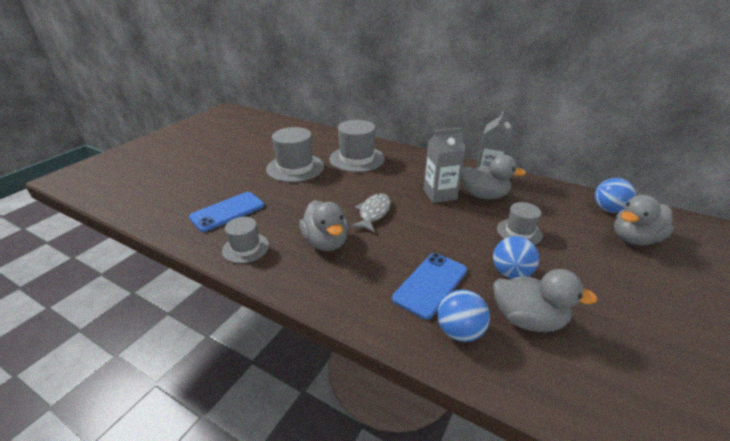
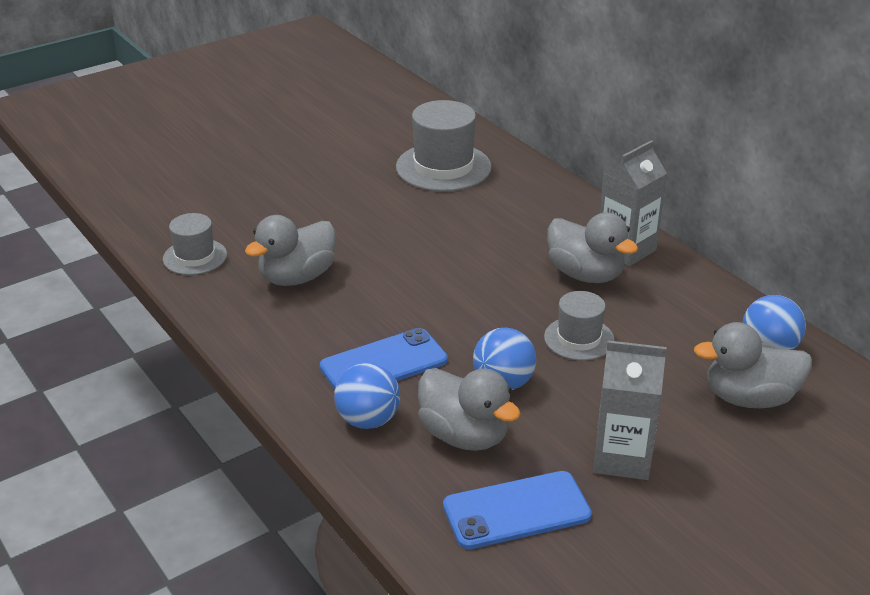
camera: 25 degrees right, 0 degrees up
blue phone [189,192,264,232] -> blue phone moved to [443,471,592,549]
grey hat [266,127,324,182] -> none
grey duck [299,200,348,251] -> grey duck turned 45 degrees clockwise [245,215,336,286]
grey fish [350,193,391,233] -> none
grey carton [423,128,465,203] -> grey carton moved to [593,340,667,480]

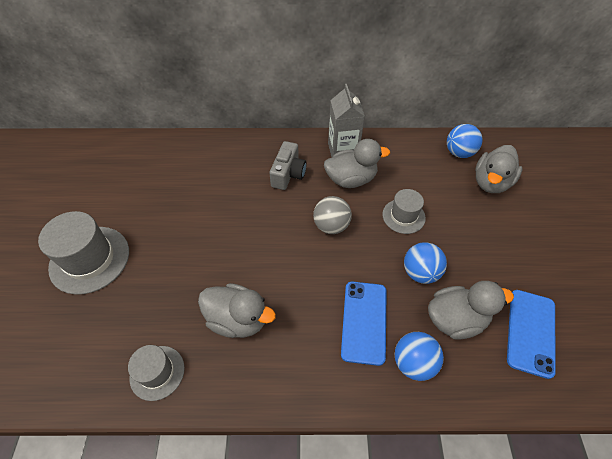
camera: 55 degrees left, 20 degrees up
grey duck [245,215,336,286] -> grey duck turned 60 degrees counterclockwise [198,283,276,338]
grey hat [396,100,492,192] -> grey hat moved to [38,211,129,295]
grey carton [593,340,667,480] -> none
none -> grey camera [269,141,307,190]
none -> grey ball [313,196,352,234]

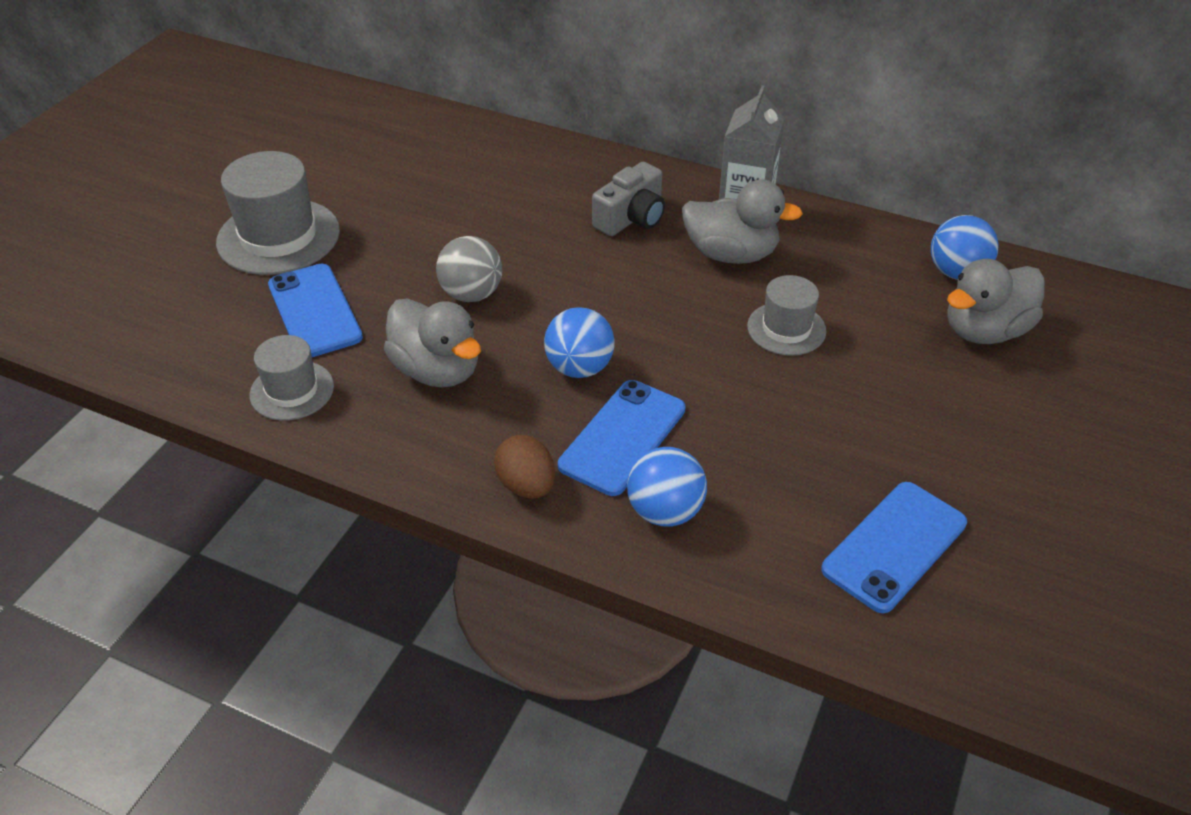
camera: 25 degrees right, 10 degrees down
grey ball [313,196,352,234] -> grey ball moved to [436,236,502,302]
blue ball [404,242,447,284] -> blue ball moved to [544,307,615,378]
grey duck [428,281,514,340] -> none
none -> blue phone [268,264,363,357]
none -> brown egg [494,435,555,499]

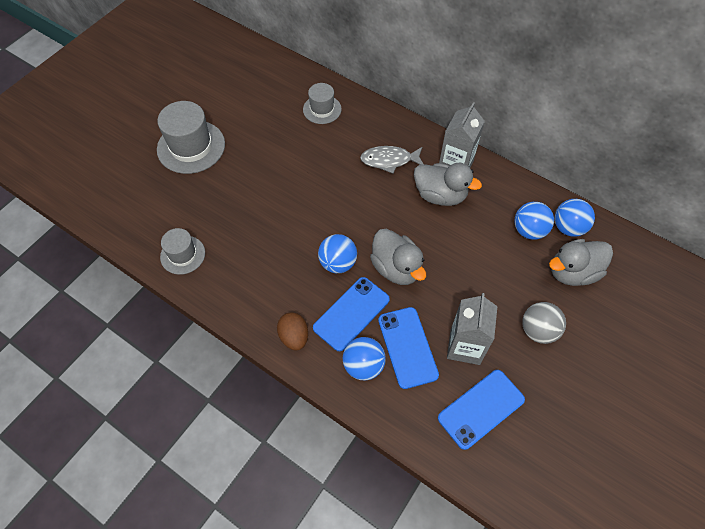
camera: 10 degrees right, 15 degrees up
blue phone [268,264,363,357] -> blue phone moved to [378,307,439,389]
grey duck [384,298,481,387] -> grey duck moved to [370,229,426,285]
grey ball [436,236,502,302] -> grey ball moved to [522,302,566,344]
grey camera [592,162,665,236] -> grey fish [360,146,423,174]
grey hat [747,275,826,356] -> grey hat moved to [303,83,342,124]
none -> grey carton [447,293,497,365]
none -> blue ball [515,202,554,240]

